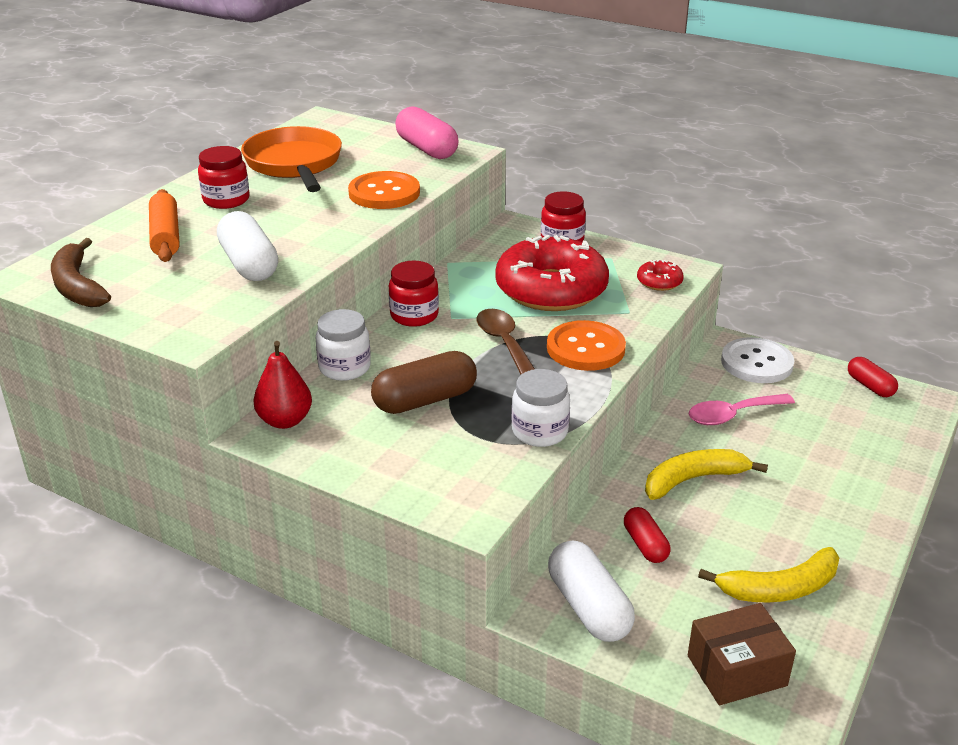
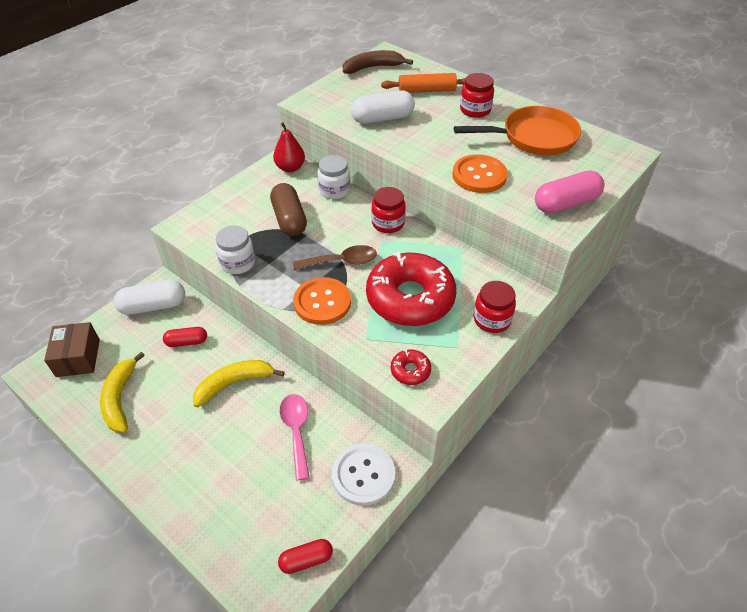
camera: 100 degrees right, 15 degrees up
yellow banana [645,449,768,500] -> yellow banana turned 105 degrees counterclockwise [193,360,285,407]

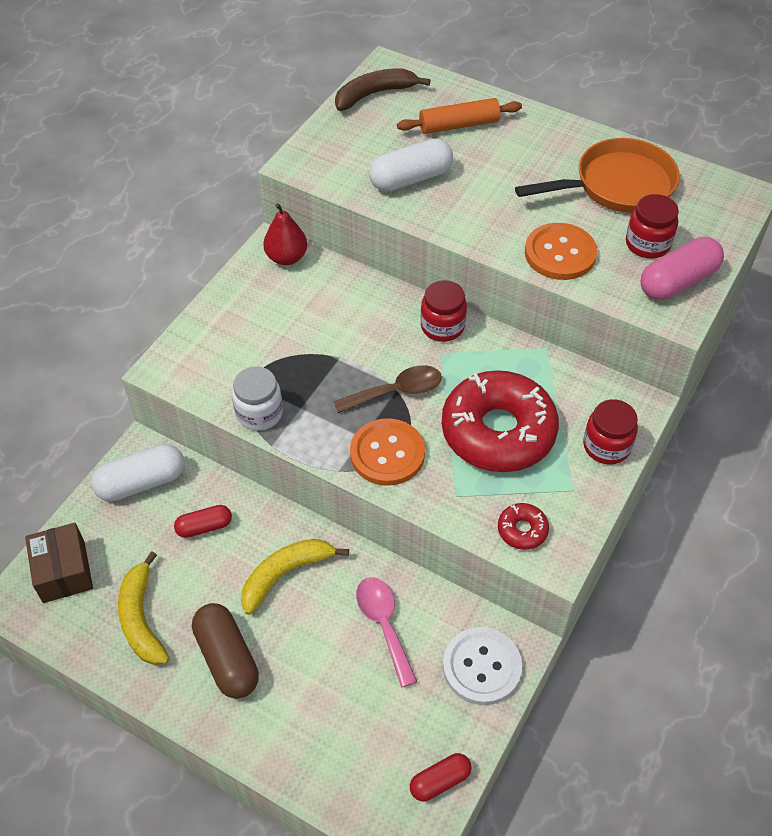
camera: 10 degrees left, 5 degrees up
brown capsule [270,183,307,236] -> brown capsule moved to [192,603,259,699]
white jar [317,155,350,199] -> none
red jar [460,73,494,118] -> red jar moved to [626,194,679,258]

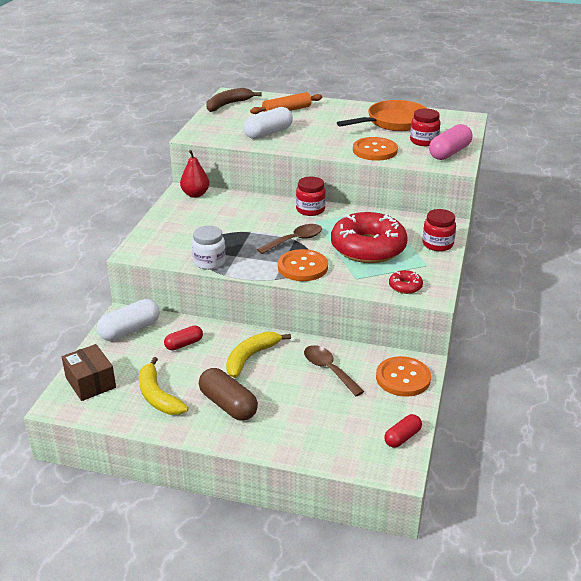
camera: 15 degrees left, 20 degrees down
pink spoon [356,577,417,687] -> brown spoon [304,345,365,396]
white button [443,627,522,705] -> orange button [376,356,431,397]

